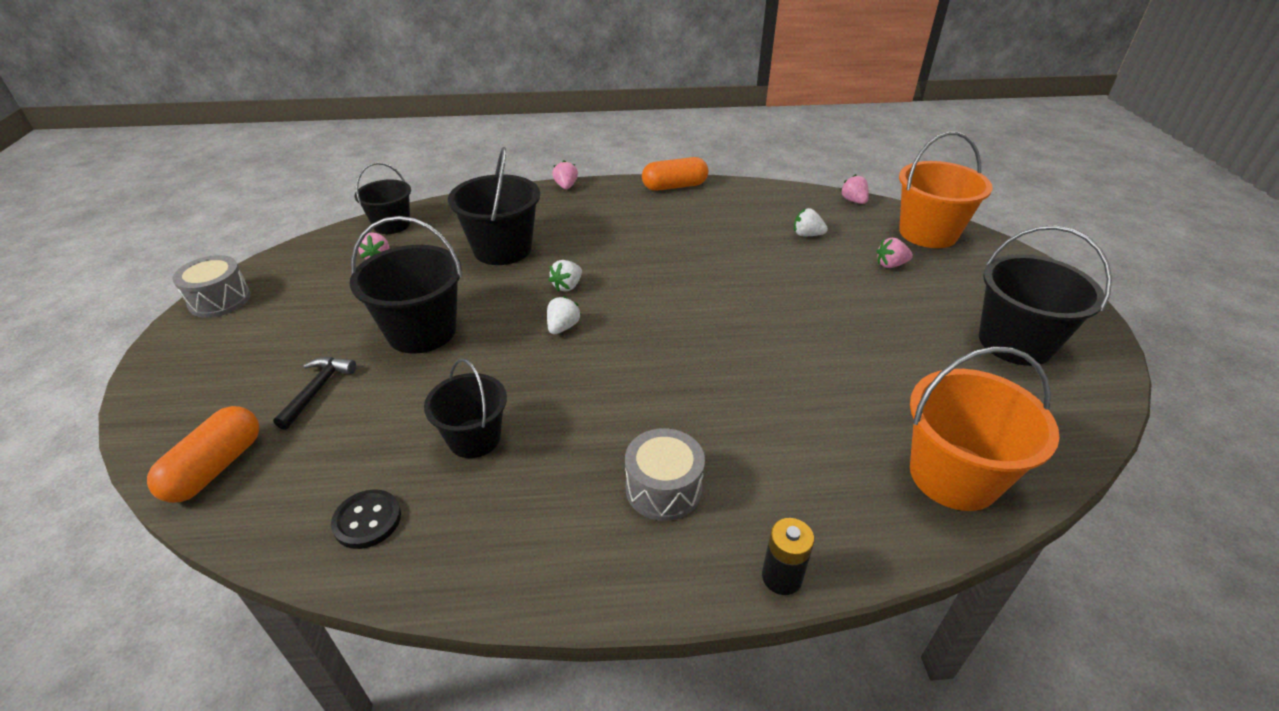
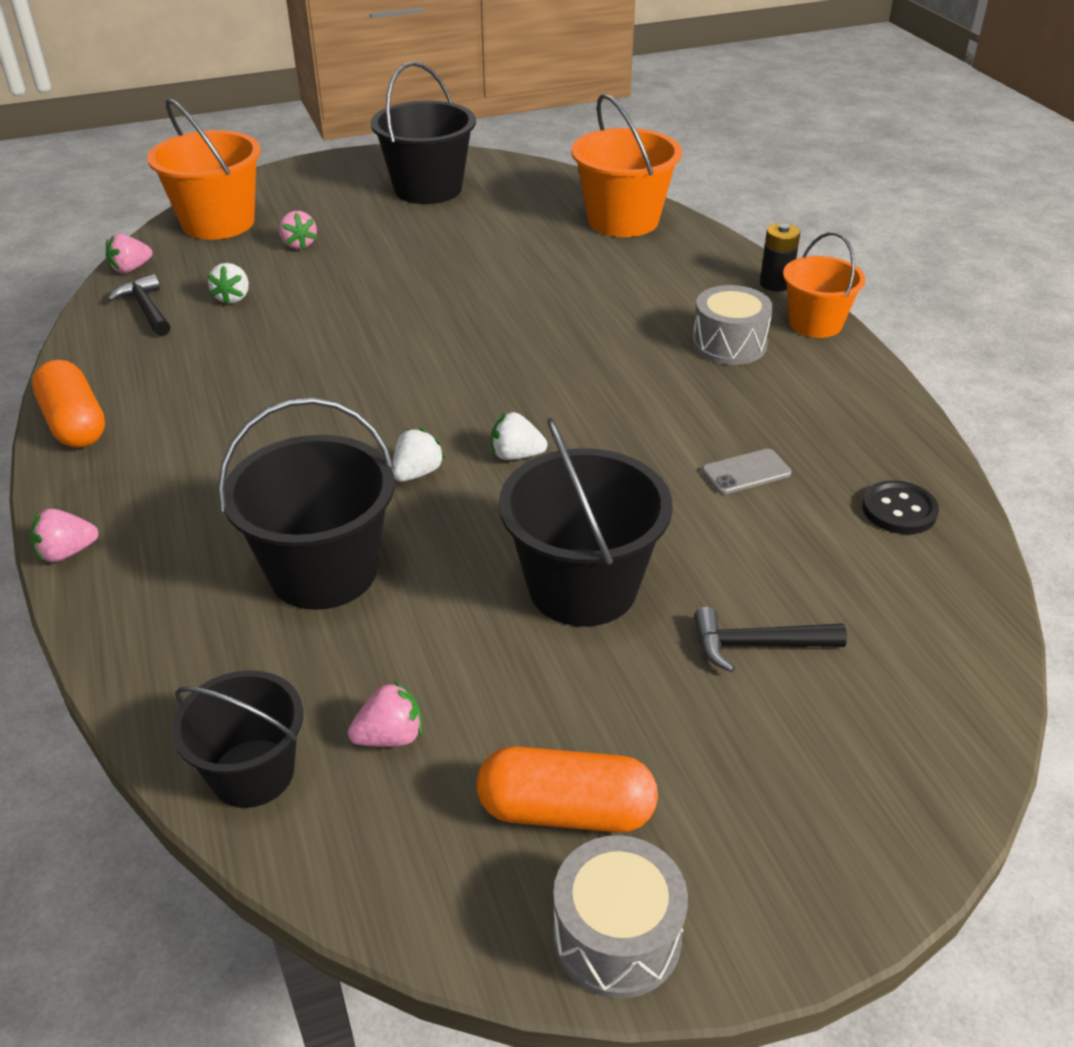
camera: 105 degrees left, 0 degrees up
orange capsule [147,406,259,503] -> orange capsule moved to [477,746,658,833]
black bucket [424,358,507,458] -> grey phone [702,449,792,494]
white strawberry [549,260,582,292] -> white strawberry turned 75 degrees counterclockwise [392,428,445,482]
none -> black hammer [107,274,171,336]
none -> orange bucket [783,232,866,338]

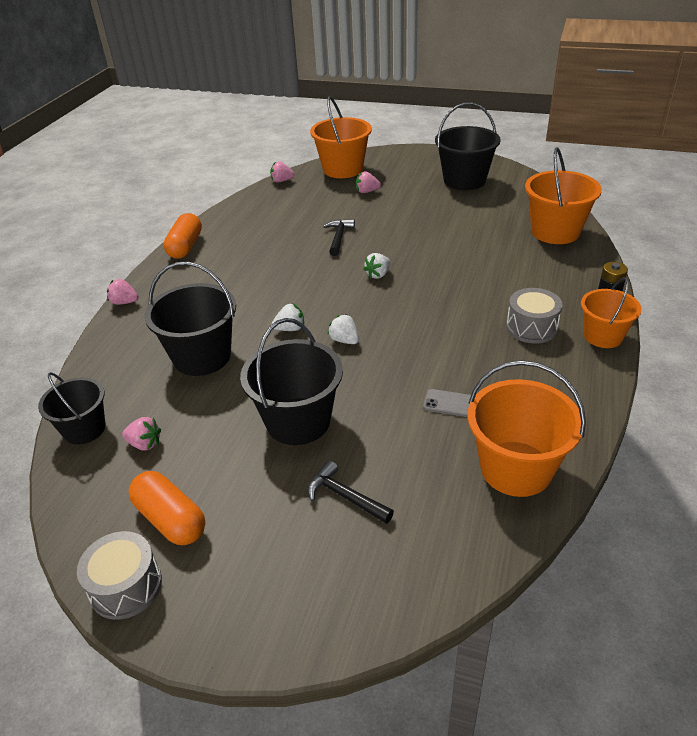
camera: 40 degrees right, 0 degrees up
black hammer [107,274,171,336] -> black hammer moved to [323,219,355,256]
white strawberry [208,263,249,305] -> white strawberry moved to [363,253,391,279]
pink strawberry [279,211,317,250] -> pink strawberry turned 75 degrees clockwise [356,171,381,193]
black button [862,480,939,534] -> orange bucket [468,360,586,497]

